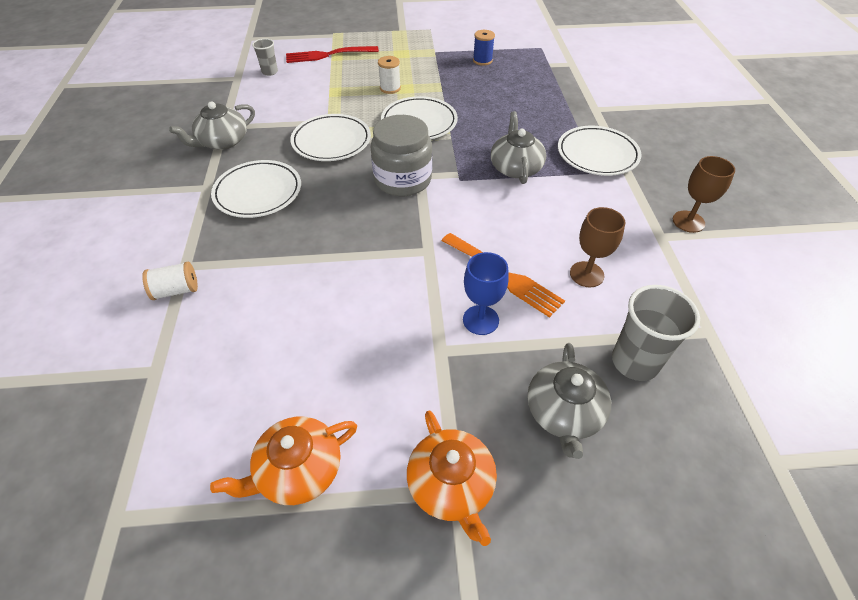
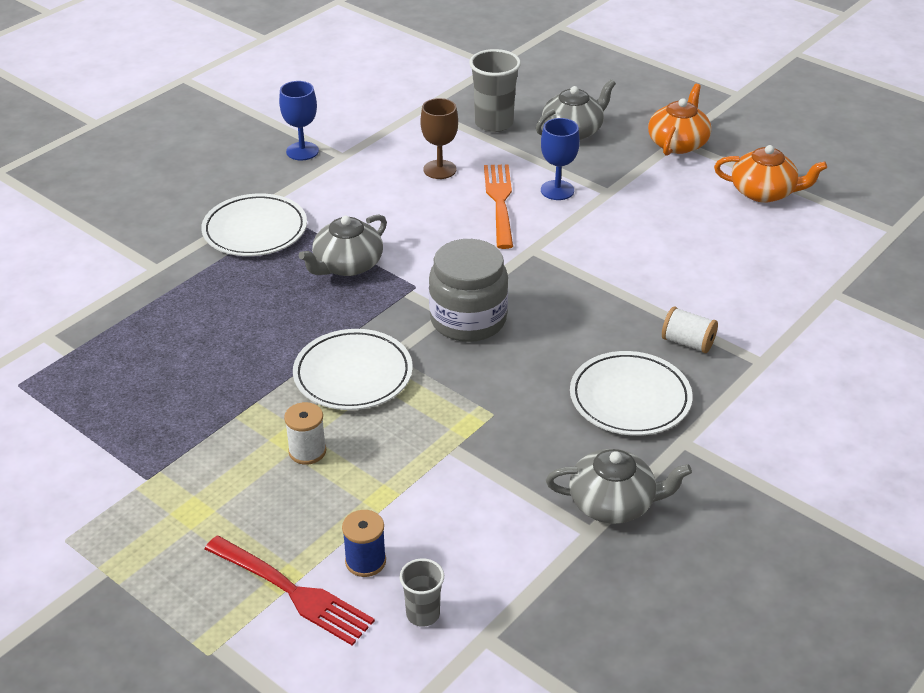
camera: 135 degrees left, 10 degrees down
white spool [142,262,198,300] -> white spool moved to [662,306,718,353]
white plate [290,114,371,161] -> none
blue spool [473,30,495,66] -> blue spool moved to [342,510,386,577]
brown goblet [673,156,735,233] -> blue goblet [279,81,319,160]

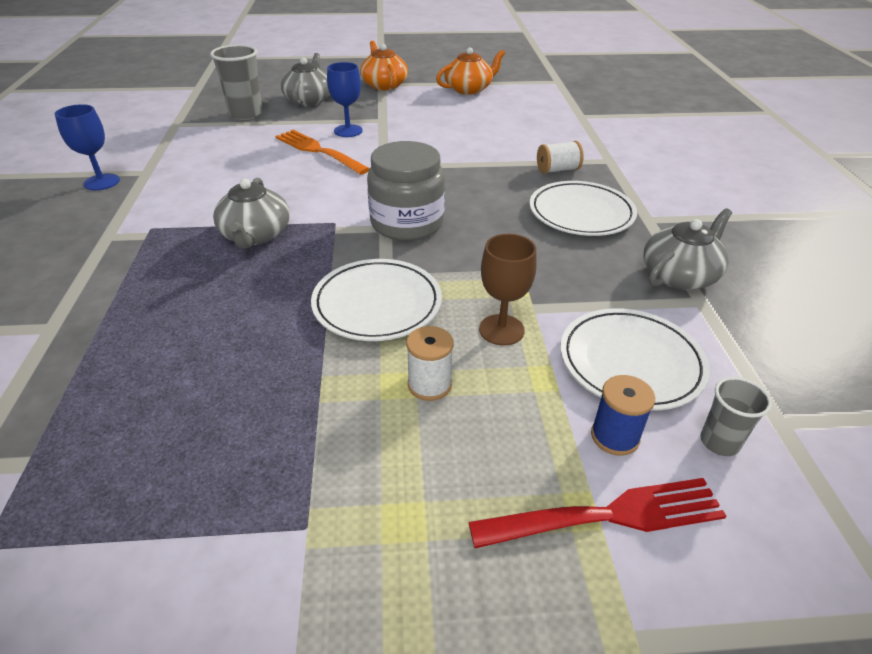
camera: 45 degrees left, 0 degrees up
white plate [201,193,307,256] -> white plate moved to [560,308,710,411]
brown goblet [420,98,458,179] -> brown goblet moved to [479,234,537,346]

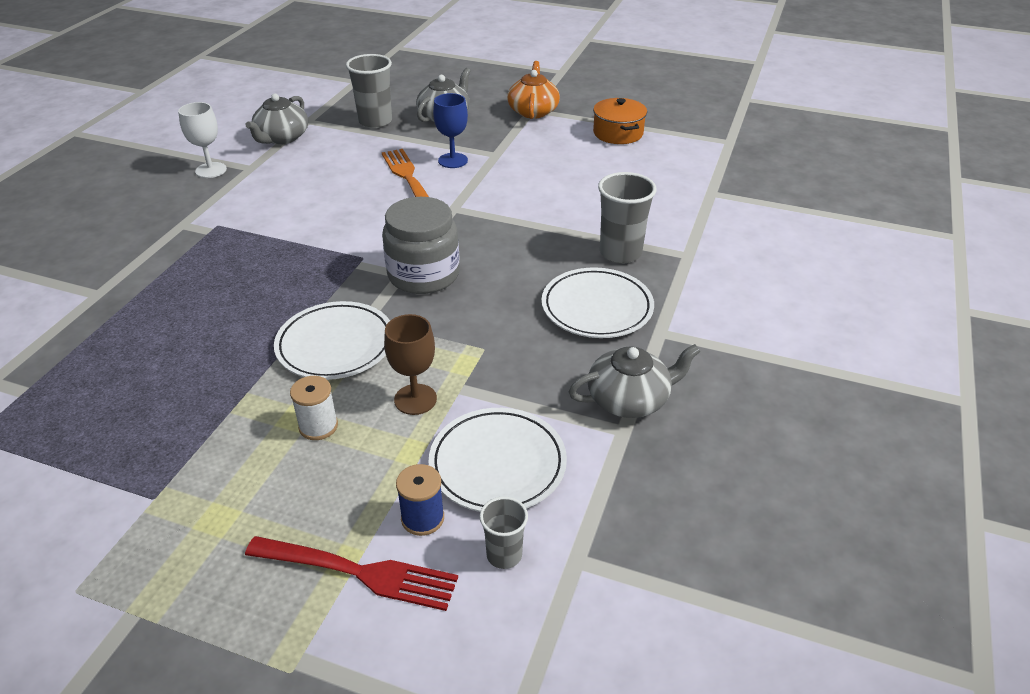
camera: 25 degrees right, 0 degrees up
blue goblet [55,104,120,190] -> white goblet [178,102,227,178]
grey teapot [213,178,290,248] -> grey teapot moved to [245,93,308,144]
orange teapot [436,47,505,95] -> orange pot [593,98,647,144]
white spool [537,141,584,174] -> grey cup [598,172,657,264]

